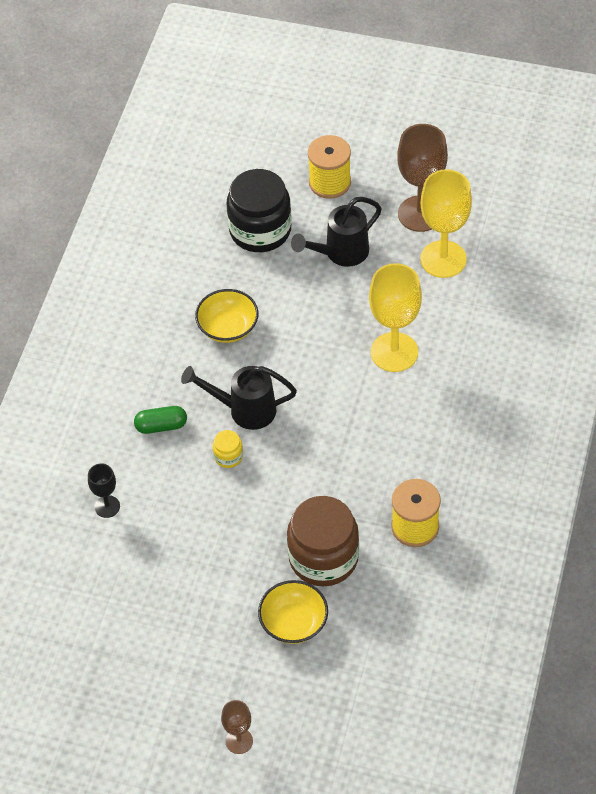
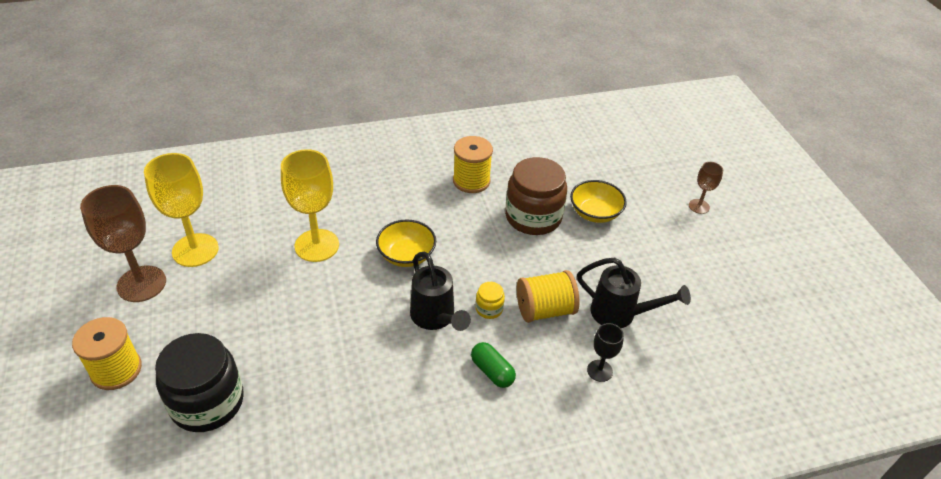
camera: 125 degrees left, 10 degrees down
yellow bowl [195,289,259,343] -> yellow bowl moved to [376,220,436,267]
black watering can [291,197,382,267] -> black watering can moved to [577,257,691,328]
none -> yellow spool [517,270,580,323]

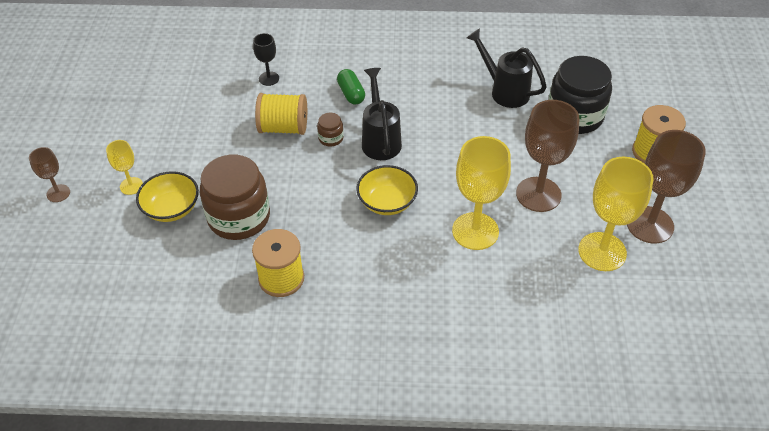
camera: 160 degrees left, 5 degrees up
yellow jar [475,282,505,319] -> brown jar [317,113,344,147]
black watering can [577,257,691,328] -> black watering can moved to [467,28,547,108]
none -> yellow goblet [106,140,143,195]
none -> brown goblet [516,100,580,212]

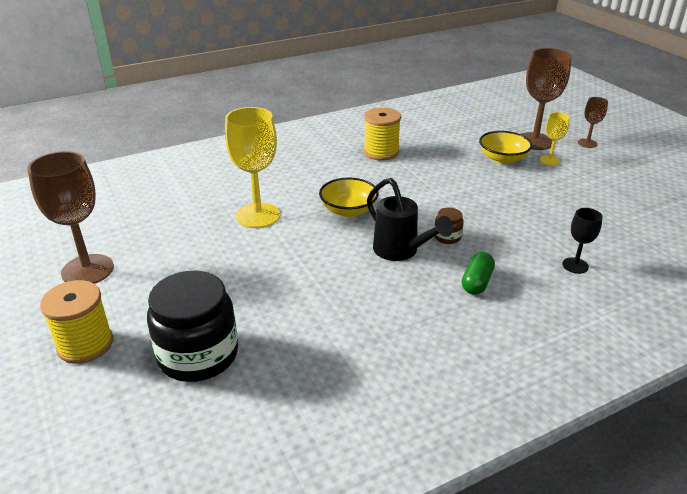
camera: 150 degrees right, 15 degrees down
brown jar [200,155,270,240] -> none
yellow spool [255,93,307,135] -> none
green capsule [337,69,365,105] -> green capsule turned 75 degrees clockwise [462,252,495,295]
black watering can [467,28,547,108] -> none
brown goblet [516,100,580,212] -> brown goblet moved to [521,48,571,150]
yellow goblet [578,157,654,271] -> none

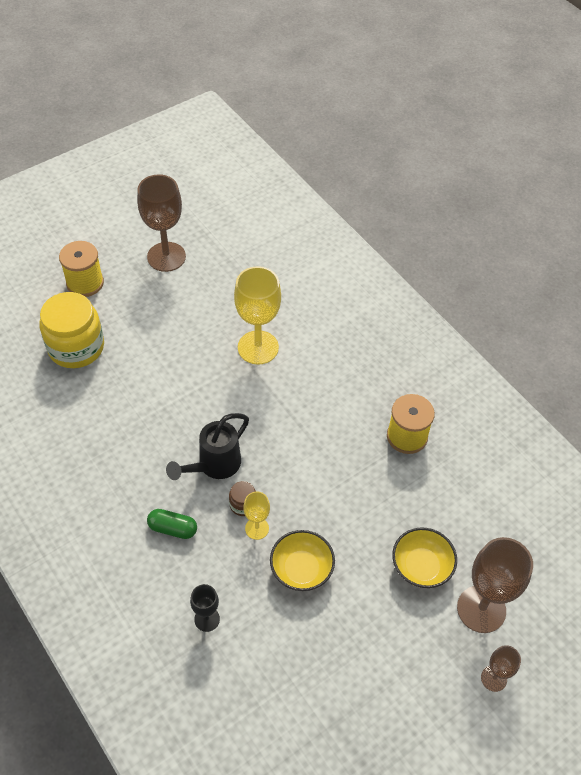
camera: 80 degrees right, 20 degrees up
black jar [147,270,238,382] -> yellow jar [40,292,104,368]
yellow bowl [319,178,379,217] -> yellow bowl moved to [270,530,335,591]
yellow goblet [540,112,570,165] -> yellow goblet moved to [244,491,270,540]

